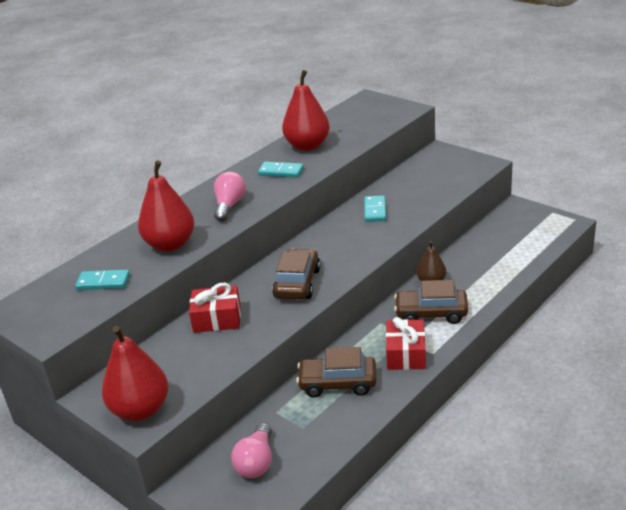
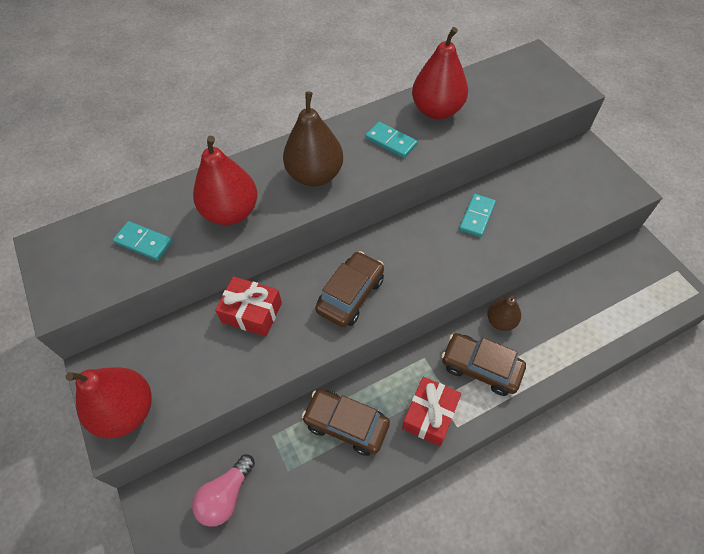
camera: 20 degrees right, 25 degrees up
pink light bulb [214,172,246,221] -> brown pear [283,91,343,186]

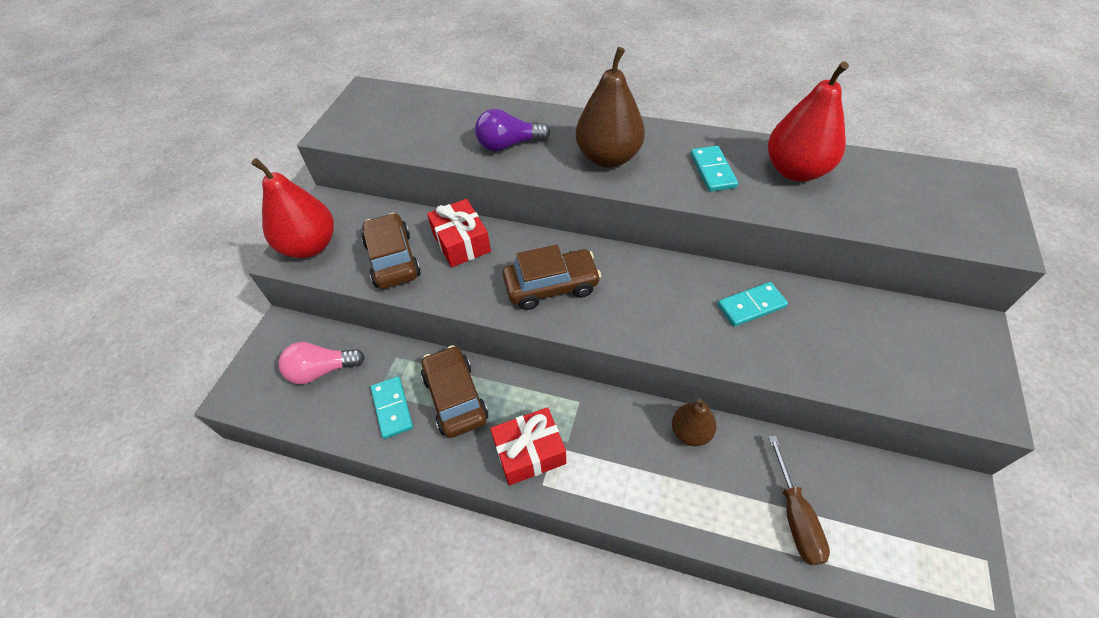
camera: 45 degrees right, 5 degrees down
turquoise domino [113,221,173,261] -> turquoise domino moved to [371,376,413,439]
red pear [193,136,257,225] -> purple light bulb [475,109,550,151]
brown car [441,333,526,396] -> brown car moved to [361,213,421,289]
none -> brown screwdriver [768,436,830,565]

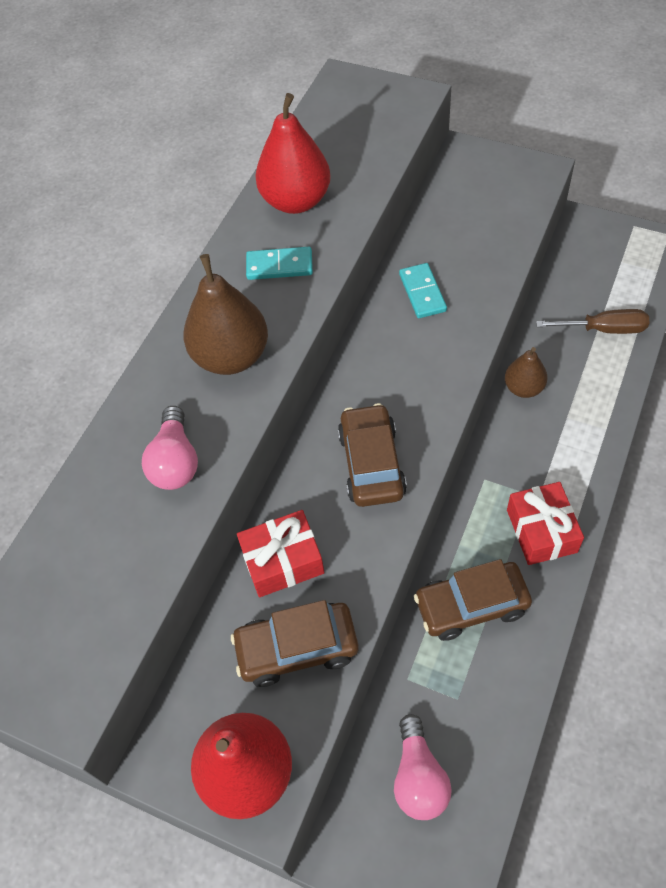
camera: 80 degrees left, 5 degrees up
turquoise domino [371,376,413,439] -> none
purple light bulb [475,109,550,151] -> pink light bulb [142,406,198,490]

